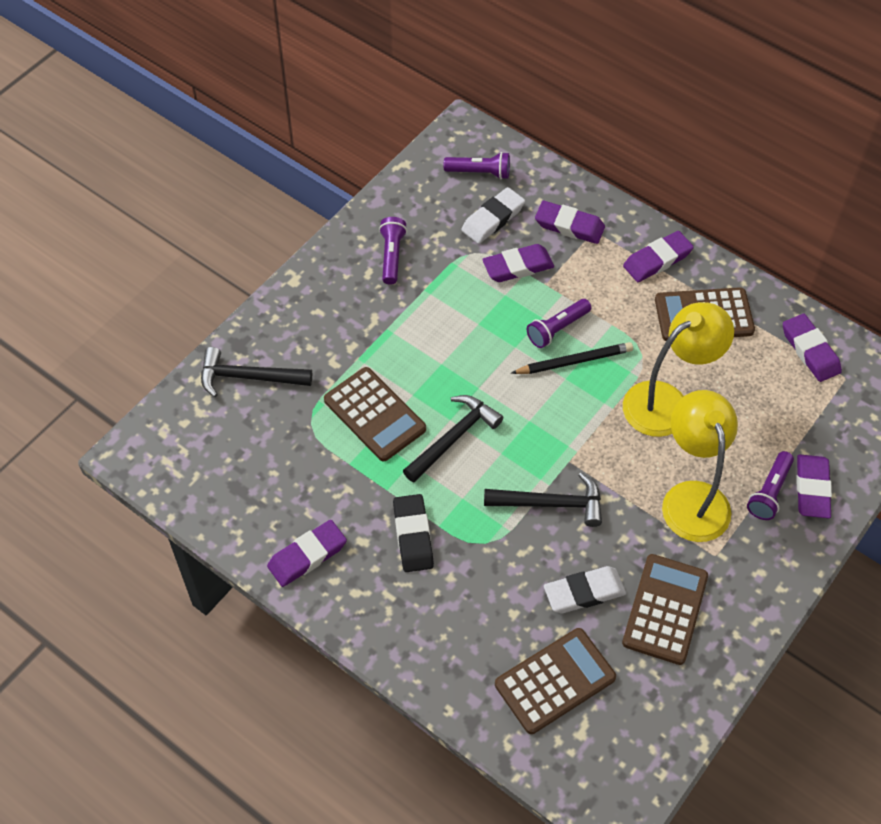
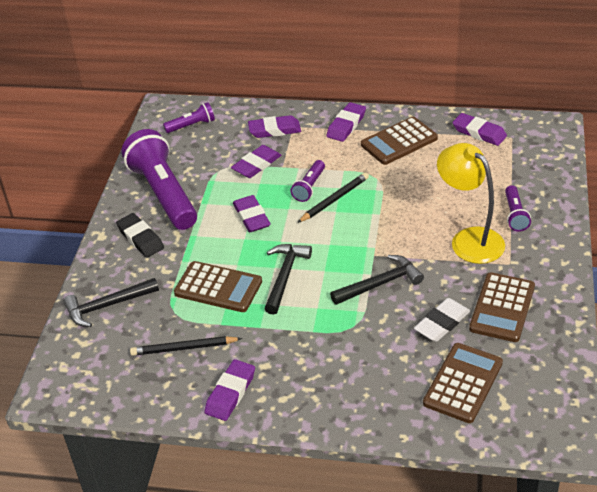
camera: 25 degrees left, 15 degrees down
purple flashlight [379,217,407,285] -> purple flashlight [121,129,197,230], size x2.18
black eraser [393,494,434,572] -> black eraser moved to [116,213,164,258]
white eraser [461,187,525,244] -> none
brown calculator [622,554,708,665] -> brown calculator turned 150 degrees counterclockwise [469,272,535,342]
yellow lamp [623,302,734,437] -> none
purple eraser [796,454,832,518] -> purple eraser moved to [233,195,271,232]
none -> black pencil [130,336,242,356]

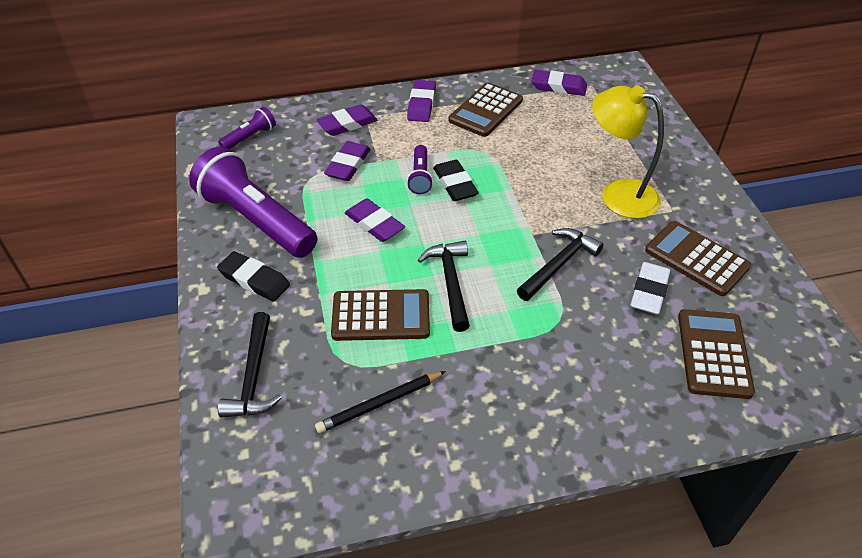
camera: 25 degrees left, 5 degrees up
black hammer [63,278,159,327] -> black hammer turned 45 degrees counterclockwise [218,312,282,417]
purple eraser [204,359,255,421] -> none
black pencil [297,172,369,223] -> black eraser [433,160,478,201]
brown calculator [469,272,535,342] -> brown calculator turned 135 degrees clockwise [645,221,751,296]
purple flashlight [505,185,531,231] -> none

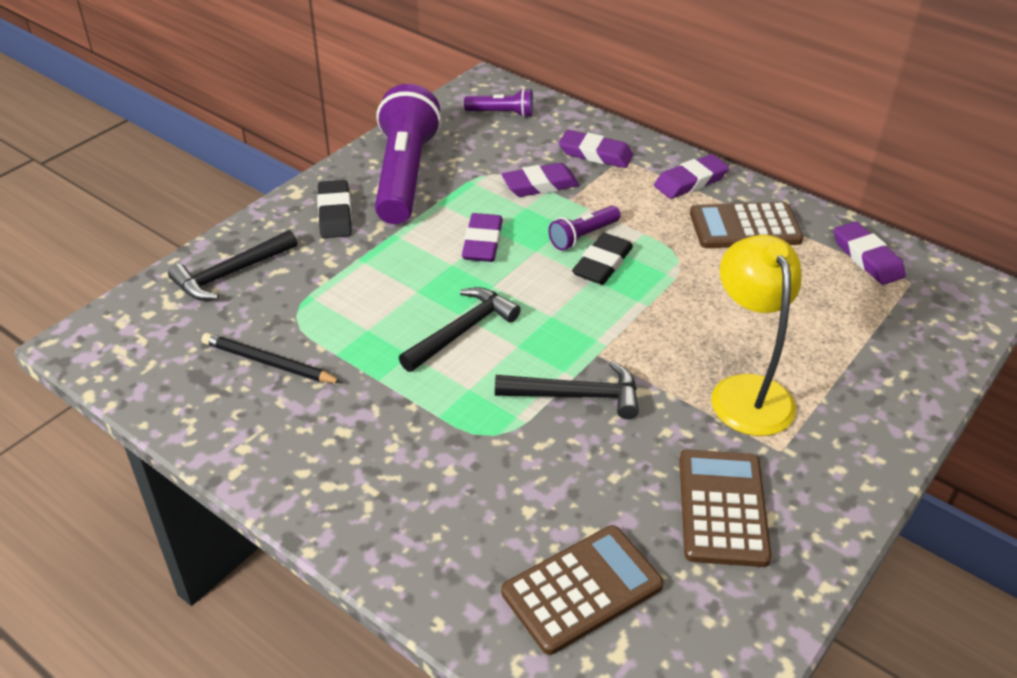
camera: 50 degrees right, 5 degrees down
brown calculator [331,289,430,341] -> none
white eraser [630,262,671,314] -> none

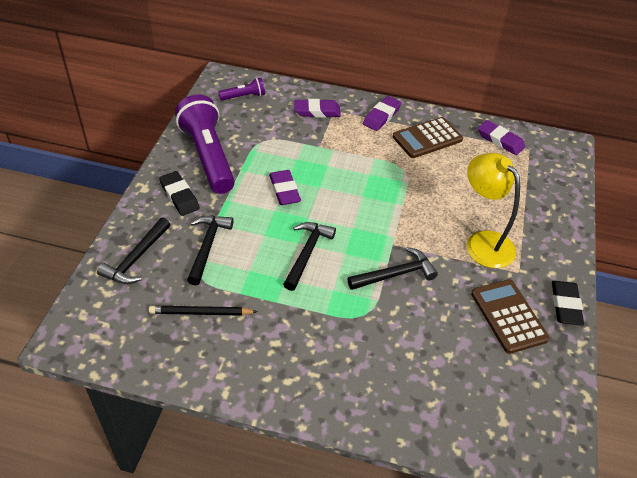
camera: 25 degrees left, 5 degrees up
brown calculator [501,525,664,655] -> none
purple eraser [502,163,579,197] -> none
purple flashlight [548,206,621,250] -> none
black eraser [572,233,633,285] -> black eraser moved to [552,281,584,326]
none -> black hammer [187,215,234,285]

